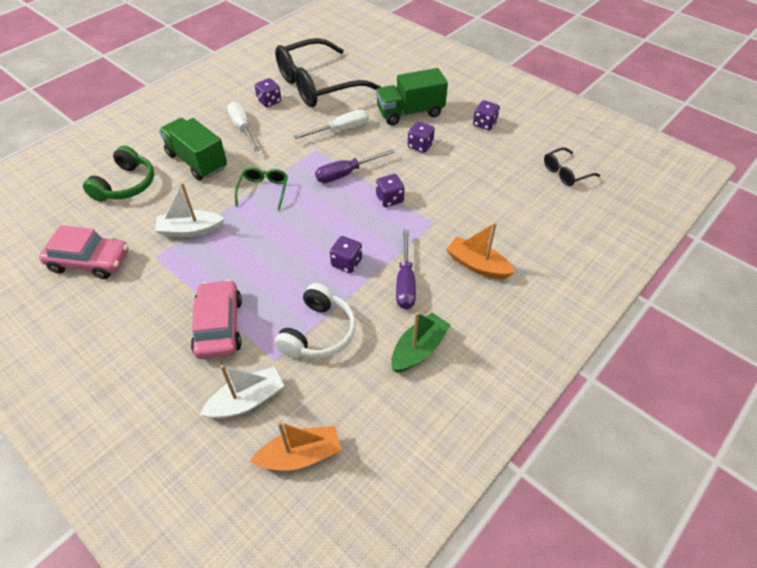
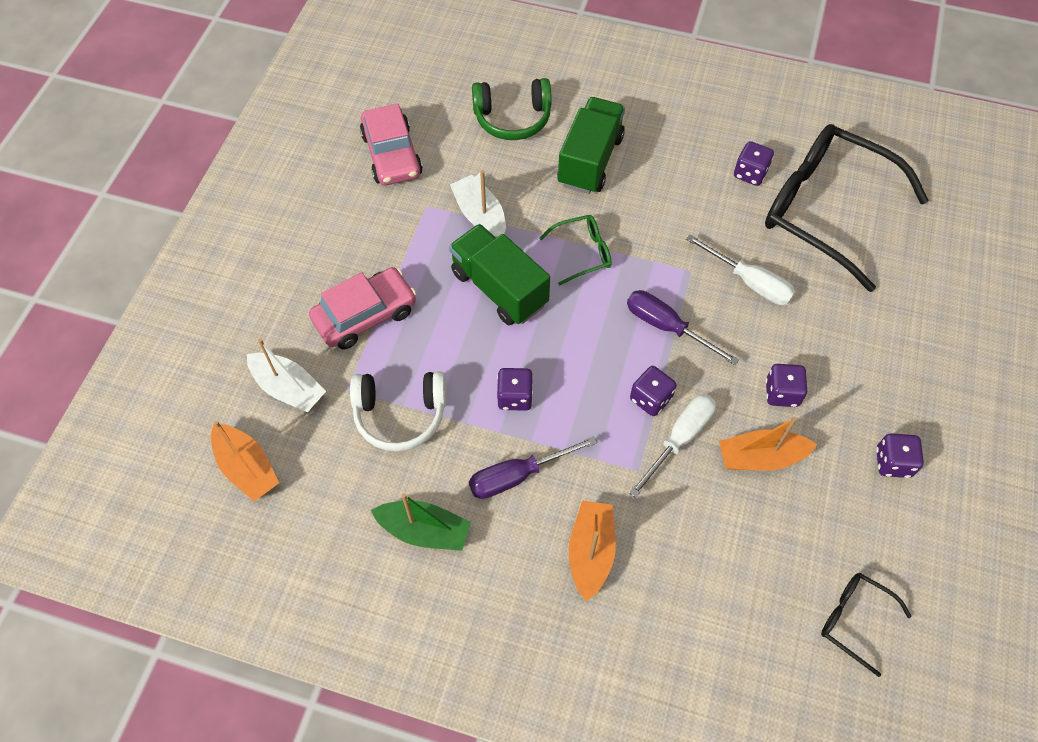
camera: 65 degrees right, 10 degrees up
white screwdriver [227,102,260,152] -> white screwdriver moved to [629,394,716,498]
green truck [376,68,448,125] -> green truck moved to [449,224,550,325]
none -> orange boat [719,417,817,471]

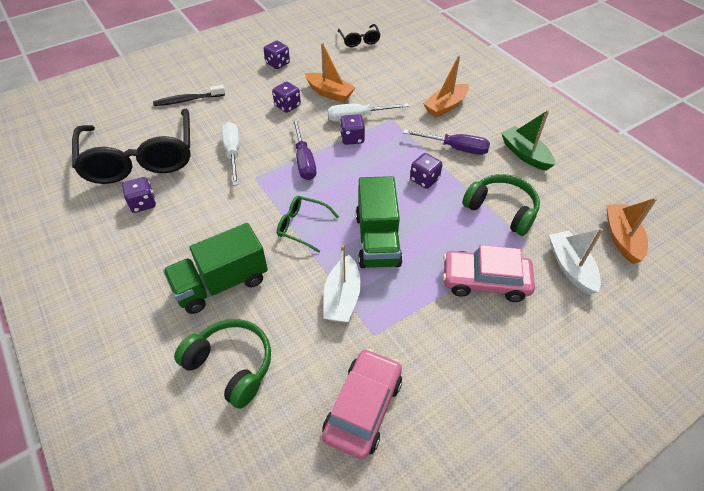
camera: 140 degrees left, 10 degrees down
white headphones [350,371,447,452] -> green headphones [462,174,540,236]
none -> black toothbrush [153,85,225,106]

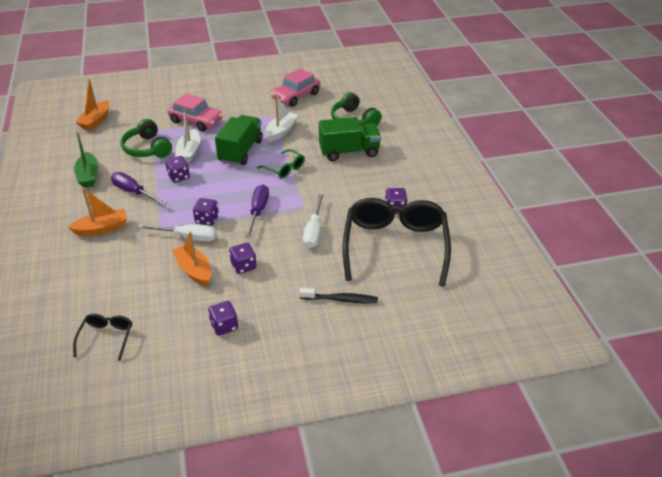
camera: 160 degrees left, 10 degrees down
white boat [549,228,603,295] -> white boat moved to [175,109,200,163]

